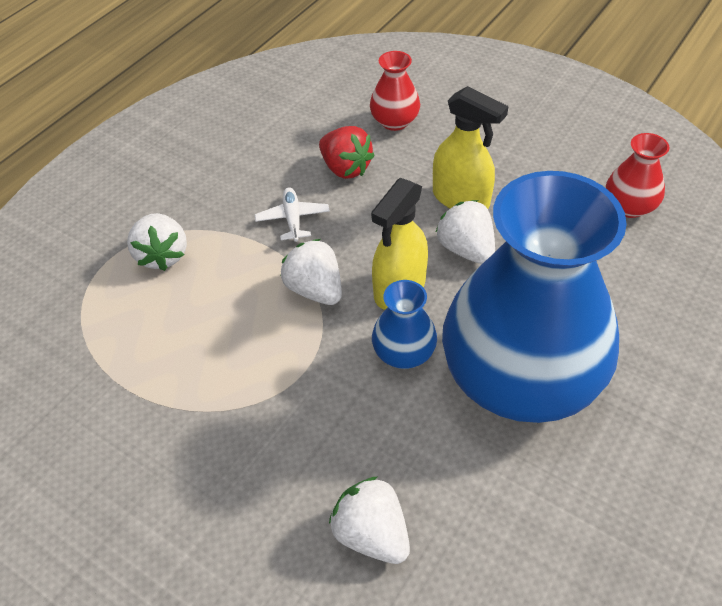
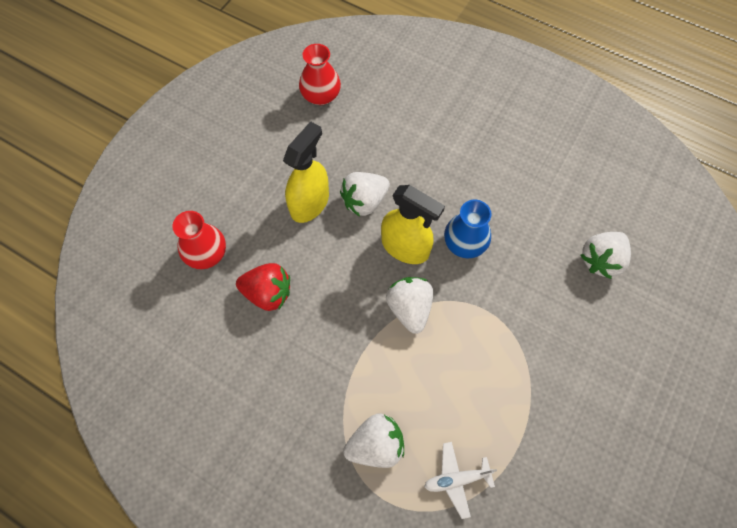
camera: 95 degrees left, 15 degrees up
white plane [255,187,330,242] -> white plane moved to [424,442,497,519]
white strawberry [281,239,342,305] -> white strawberry turned 120 degrees clockwise [386,277,433,334]
red strawberry [319,126,375,179] -> red strawberry turned 60 degrees clockwise [236,263,290,311]
blue vase [442,171,627,423] -> none

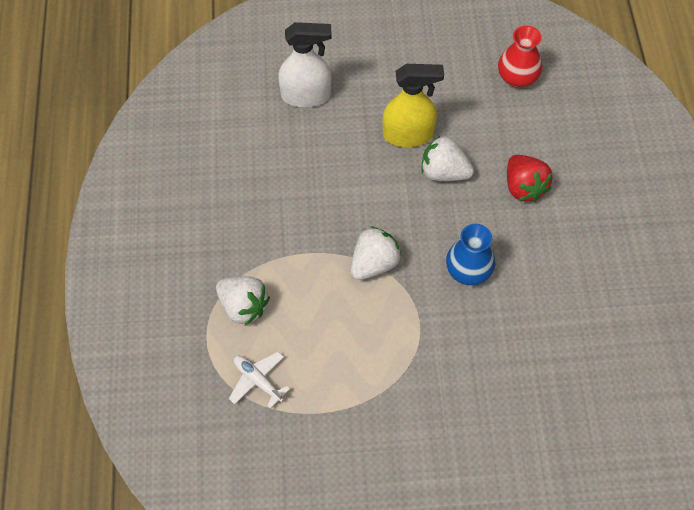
camera: 55 degrees right, 5 degrees down
red vase [172,211,226,269] -> white spray bottle [278,22,332,108]
red strawberry [236,263,290,311] -> red strawberry moved to [507,155,553,202]
yellow spray bottle [381,185,445,264] -> none
white strawberry [581,232,631,279] -> none

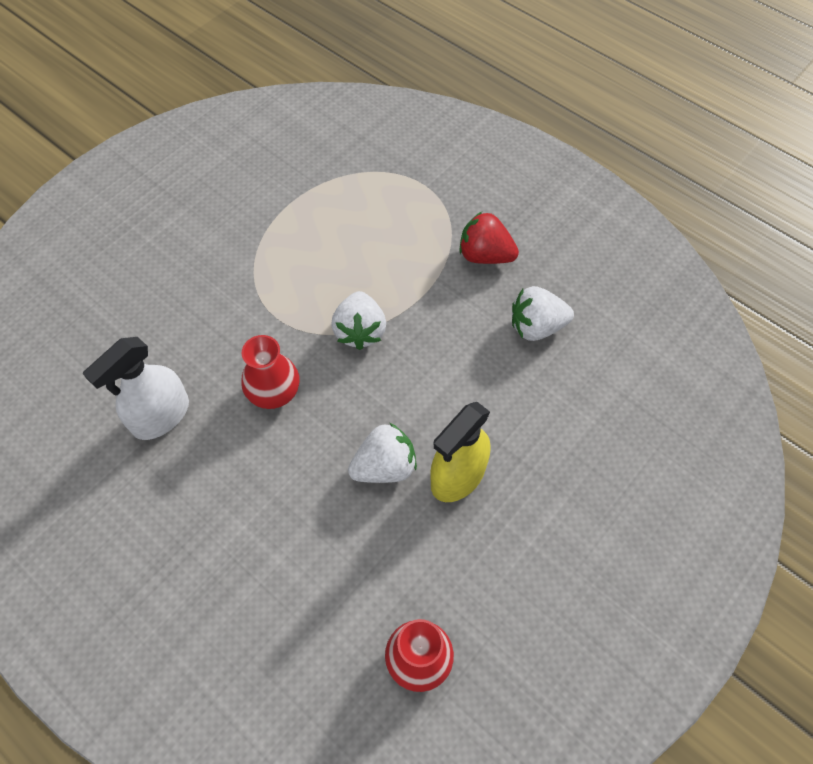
camera: 135 degrees right, 0 degrees up
white strawberry [216,276,270,325] -> white strawberry moved to [512,286,574,341]
white plane [229,352,290,409] -> none
white spray bottle [278,22,332,108] -> white spray bottle moved to [83,337,189,440]
blue vase [446,224,495,285] -> red vase [241,335,299,409]
red strawberry [507,155,553,202] -> red strawberry moved to [459,212,519,264]

